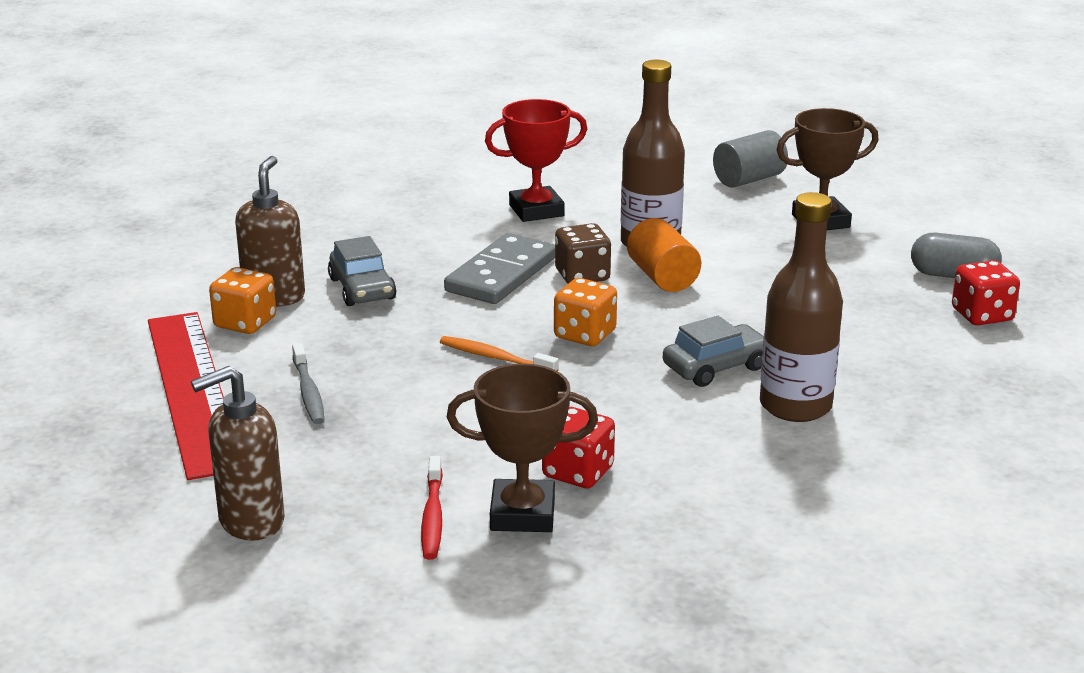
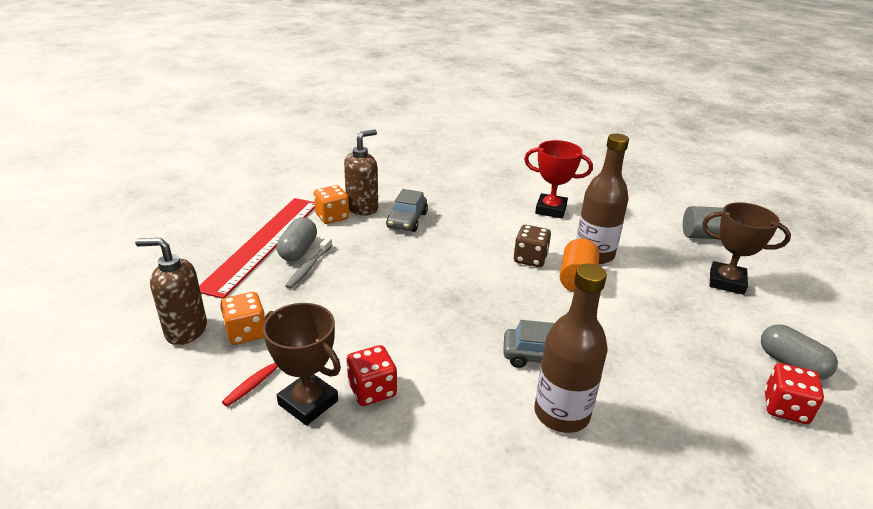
camera: 35 degrees right, 5 degrees up
orange toothbrush [440,336,558,371] -> none
grey domino [444,233,555,304] -> none
orange dice [554,278,617,346] -> orange dice moved to [220,292,265,345]
none -> grey capsule [277,218,317,261]

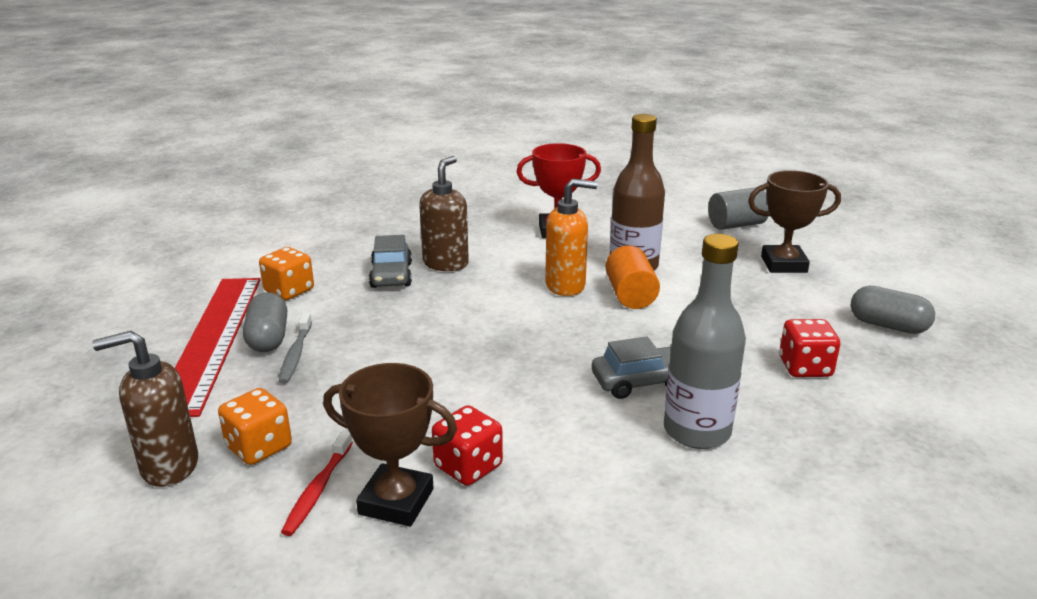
camera: 20 degrees left, 5 degrees down
brown soap dispenser [344,130,378,216] -> brown soap dispenser moved to [419,156,469,271]
brown dice [514,225,551,267] -> orange soap dispenser [545,179,598,296]
brown bottle [534,264,607,433] -> grey bottle [664,234,746,449]
red dice [765,363,824,424] -> red dice moved to [779,319,840,377]

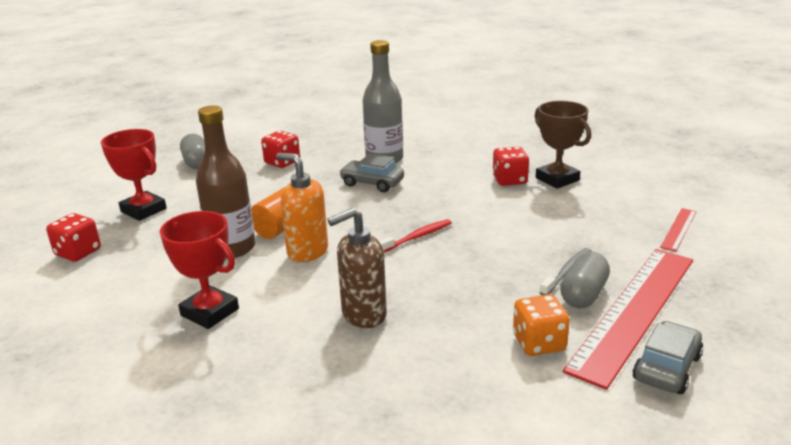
camera: 140 degrees left, 0 degrees up
brown soap dispenser [92,331,198,487] -> red ruler [660,208,697,251]
orange dice [218,388,292,465] -> none
red toothbrush [281,431,353,536] -> red toothbrush moved to [379,219,452,252]
grey car [369,235,412,288] -> grey car moved to [633,321,703,394]
grey cylinder [708,187,769,230] -> red dice [46,213,101,262]
brown trophy [748,170,841,273] -> red trophy [101,129,167,221]

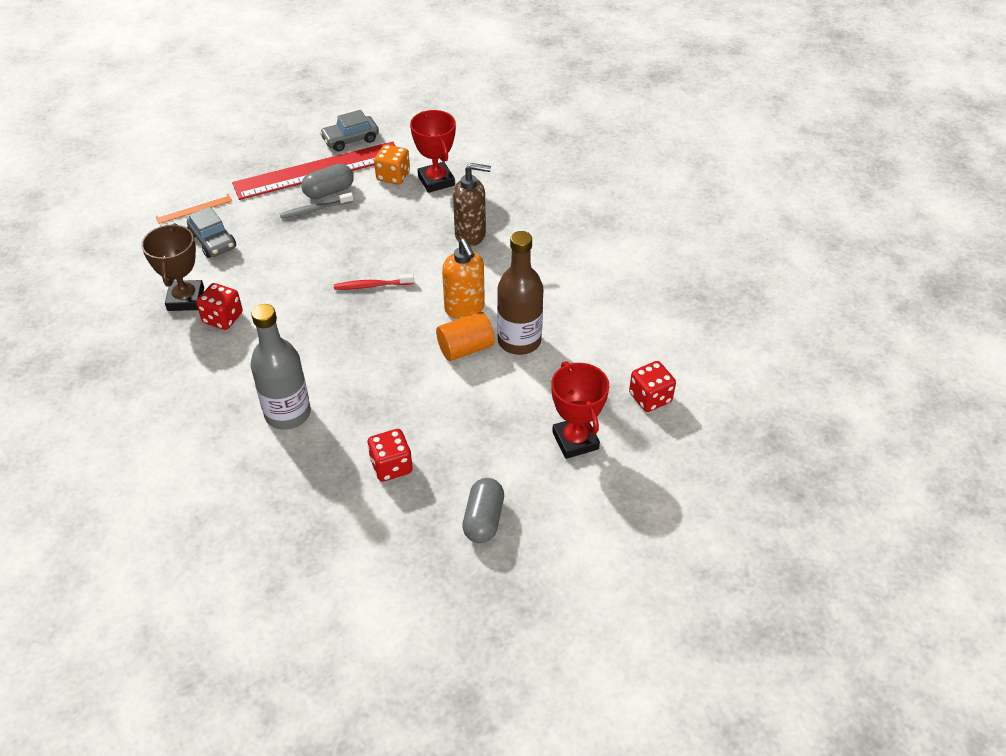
camera: 150 degrees left, 20 degrees up
red trophy [160,211,239,329] -> red trophy moved to [410,110,456,193]
grey car [339,153,404,192] -> grey car moved to [187,207,236,258]
red ruler [660,208,697,251] -> orange ruler [155,194,232,224]

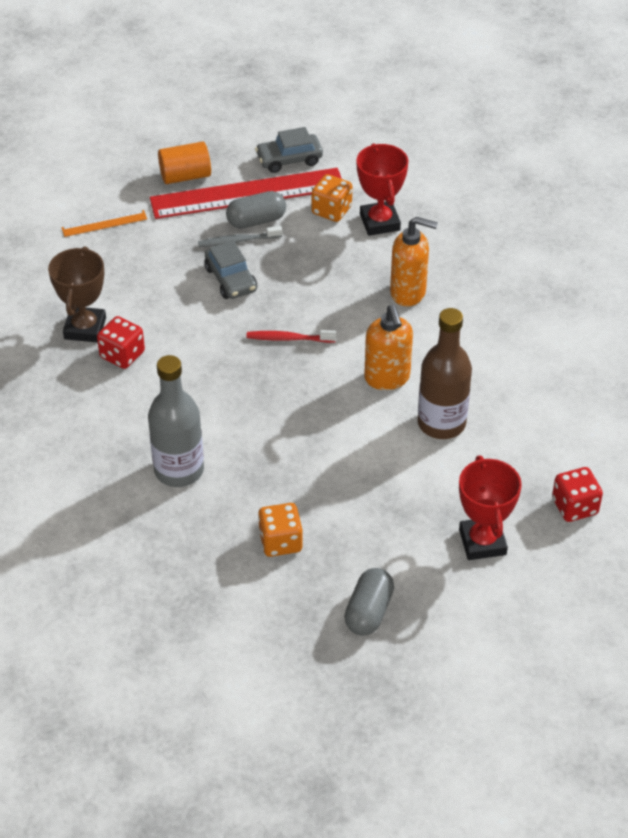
camera: 10 degrees right, 0 degrees up
grey car [187,207,236,258] -> grey car moved to [204,241,257,299]
red dice [368,429,413,482] -> orange dice [258,503,303,557]
orange cylinder [436,312,495,361] -> orange cylinder moved to [158,142,211,184]
brown soap dispenser [453,163,491,247] -> orange soap dispenser [390,217,438,307]

